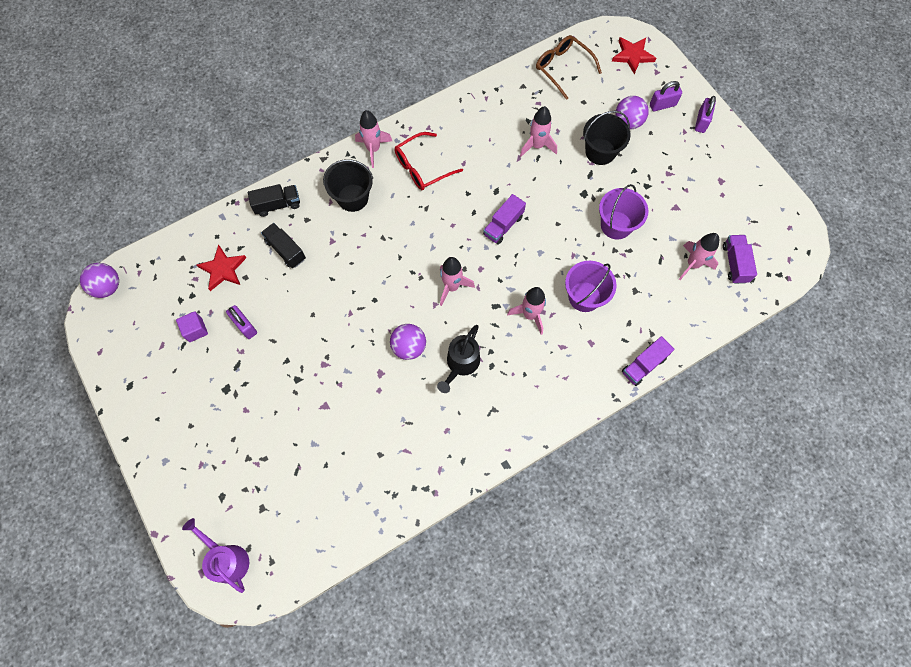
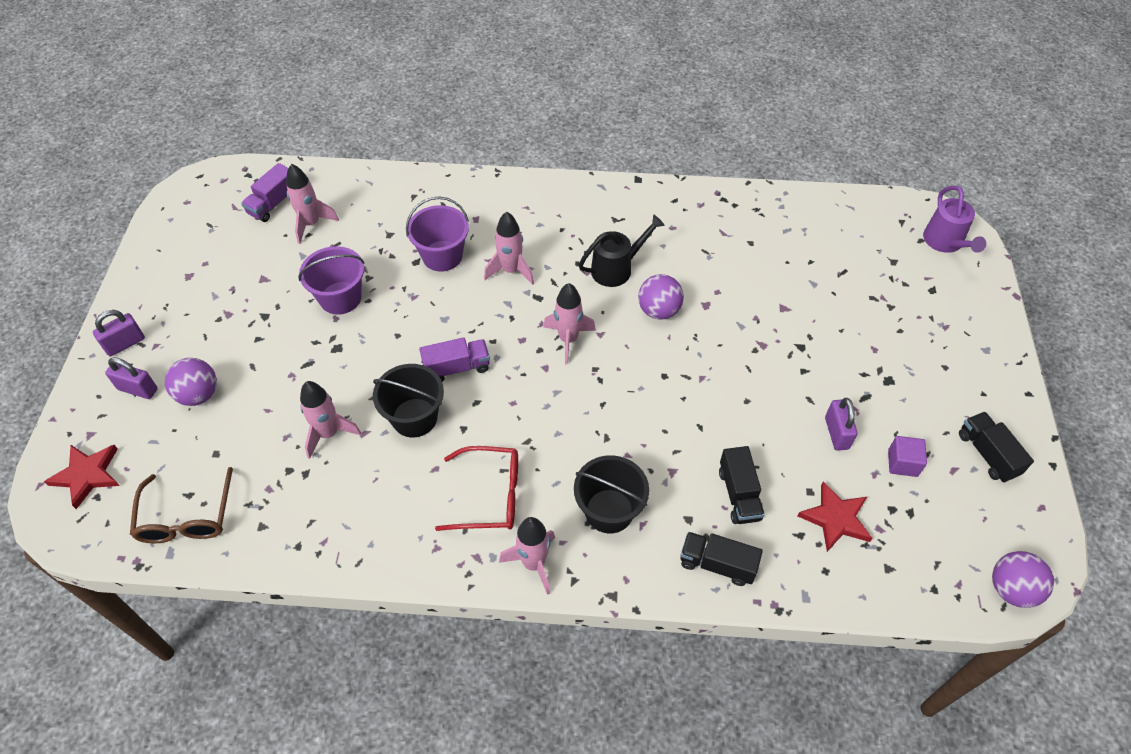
camera: 145 degrees left, 15 degrees down
black bucket [583,111,631,165] -> black bucket moved to [373,364,444,438]
purple truck [622,336,675,386] -> none
none -> black truck [959,412,1034,483]

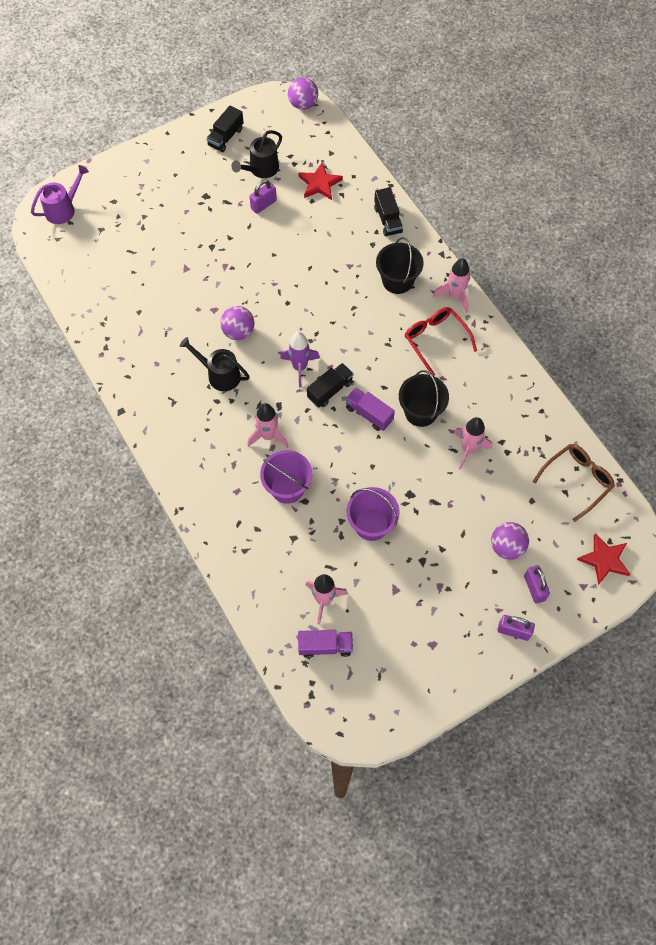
camera: 125 degrees left, 10 degrees up
pink rocket [543,283,596,365] -> purple rocket [280,332,320,387]
black truck [719,446,765,524] -> black truck moved to [307,363,354,407]
purple cube [888,436,927,477] -> black watering can [231,130,282,178]

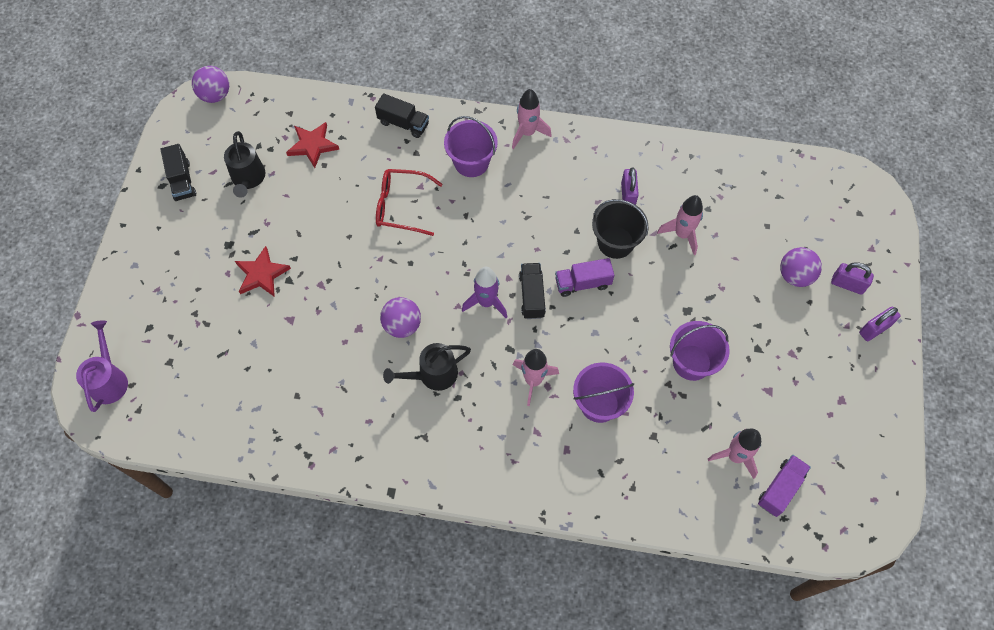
camera: 50 degrees left, 0 degrees up
purple padlock [249,179,277,214] -> purple padlock moved to [621,168,639,205]
black bucket [376,237,424,294] -> purple bucket [444,116,498,177]
red glasses [405,307,477,376] -> red glasses moved to [376,169,443,236]
brown glasses [533,444,615,522] -> none
red star [577,533,630,585] -> red star moved to [235,246,291,297]

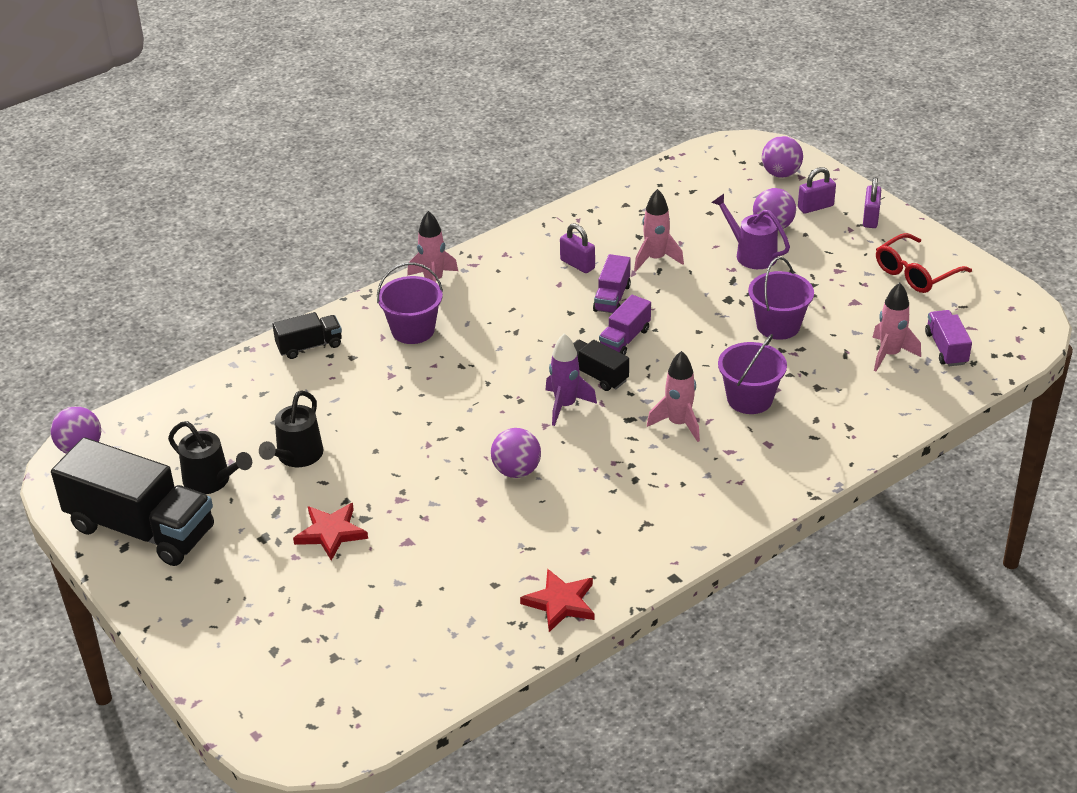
camera: 45 degrees left, 25 degrees down
purple watering can [76,320,128,412] -> purple watering can moved to [711,194,790,269]
black truck [160,144,196,201] -> black truck [51,437,214,566], size x2.10
red star [286,122,340,168] -> red star moved to [520,569,594,632]
red glasses [376,169,443,236] -> red glasses moved to [876,233,972,293]
black watering can [383,343,471,391] -> black watering can moved to [259,390,323,467]
black bucket [592,199,649,259] -> purple truck [593,254,631,313]
none -> purple ball [762,136,803,178]

